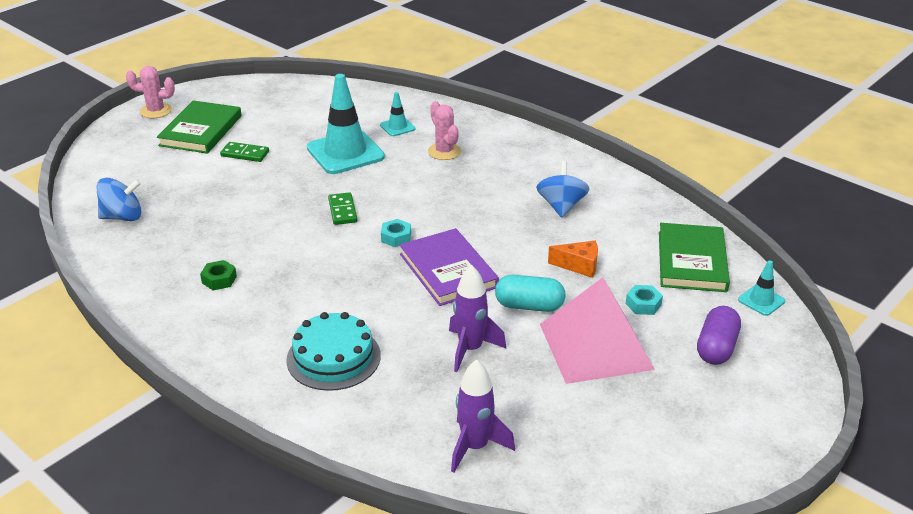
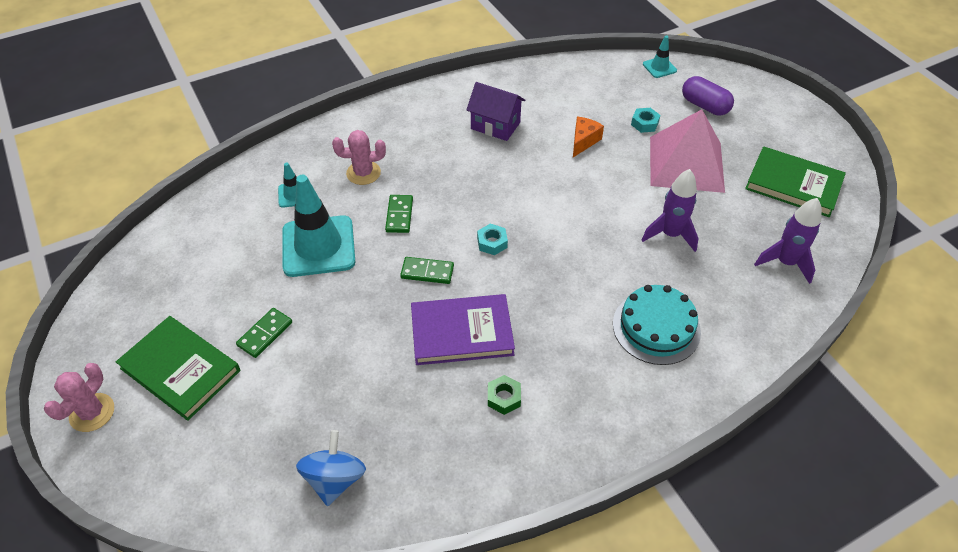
camera: 70 degrees left, 15 degrees up
purple book [400,228,499,306] -> purple book moved to [411,294,515,365]
turquoise capsule [495,275,566,312] -> none
blue spinning top [536,161,589,218] -> purple house [466,82,525,141]
green book [659,223,730,292] -> green book moved to [745,146,846,217]
none -> green domino [385,195,413,233]

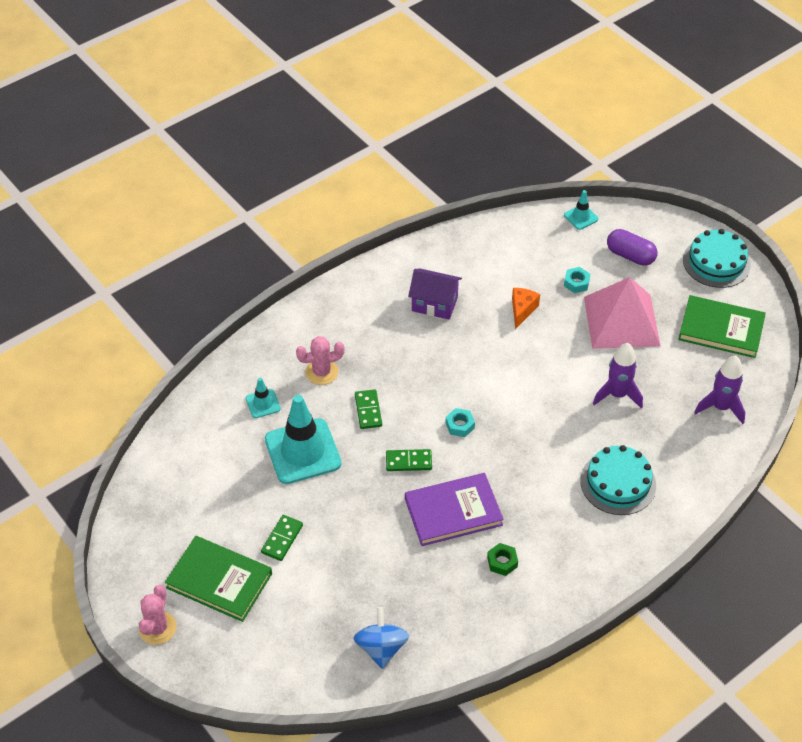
camera: 10 degrees left, 0 degrees up
none -> turquoise cake [683,229,751,288]

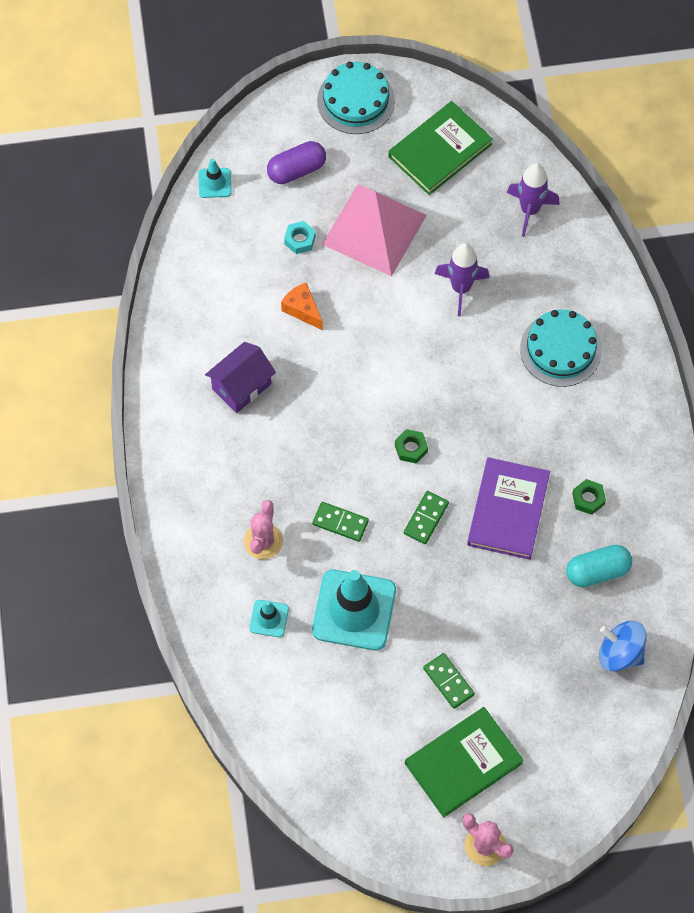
camera: 60 degrees left, 15 degrees up
turquoise nut [445,408,475,437] -> green nut [395,429,428,463]
none -> turquoise capsule [566,545,632,587]

